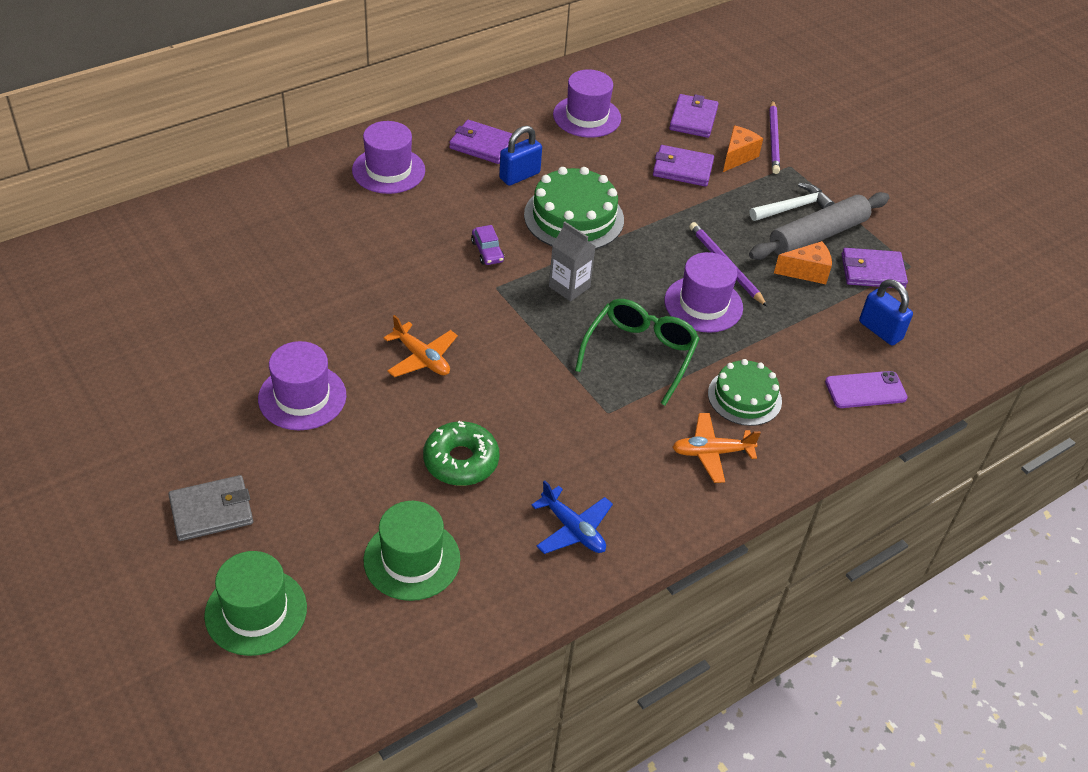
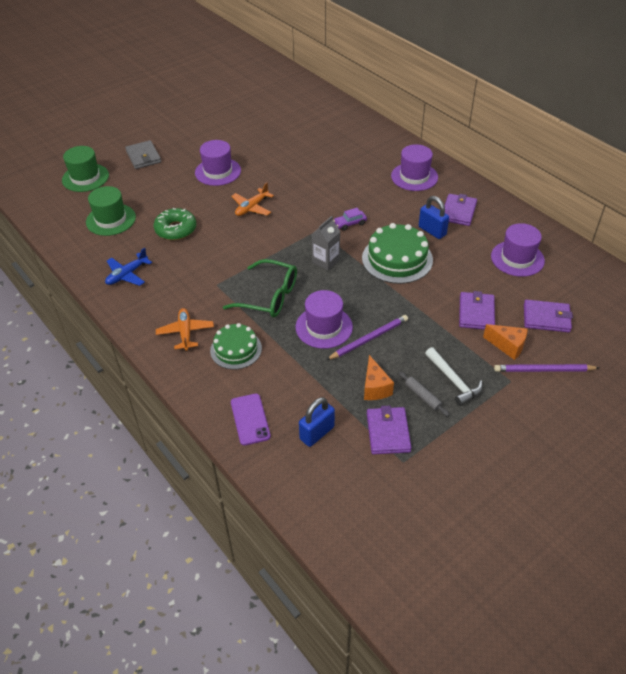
camera: 90 degrees right, 0 degrees up
grey rolling pin [749,192,889,260] -> grey rolling pin [399,372,449,417], size x0.46

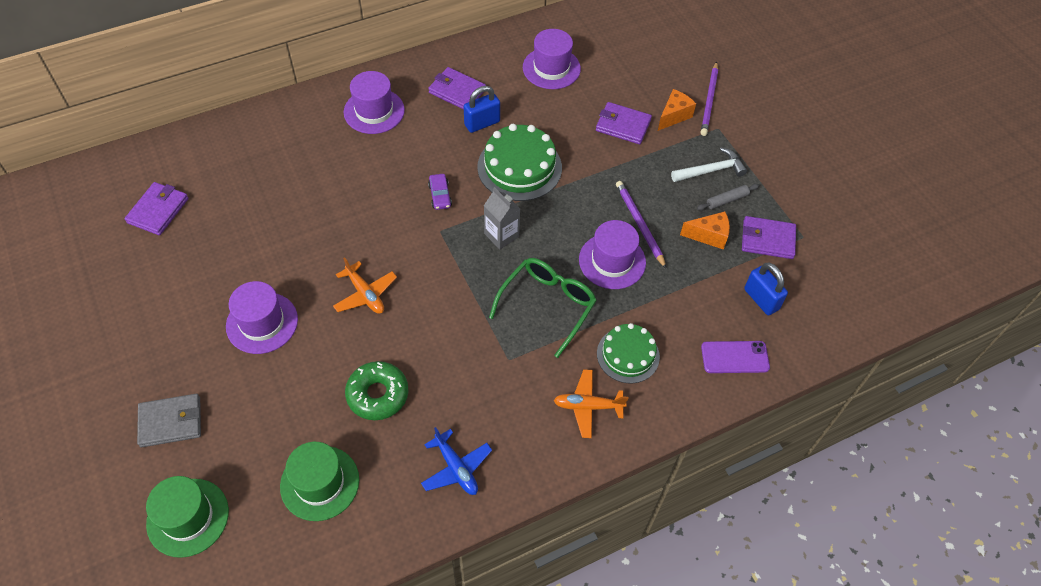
camera: 80 degrees left, 10 degrees up
purple wallet [524,300,573,332] -> purple wallet moved to [125,182,189,235]

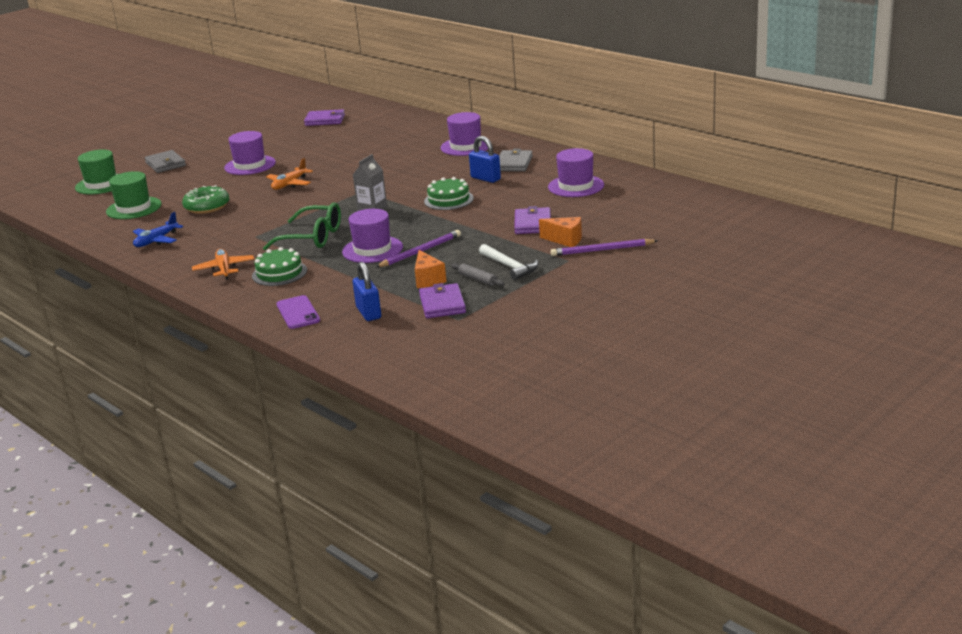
camera: 75 degrees right, 30 degrees down
purple wallet [428,67,486,110] -> grey wallet [499,149,533,172]
purple car [428,174,452,210] -> none
green cake [477,124,562,201] -> green cake [424,177,474,210], size x0.65
blue padlock [744,263,788,315] -> blue padlock turned 60 degrees counterclockwise [353,262,381,321]

